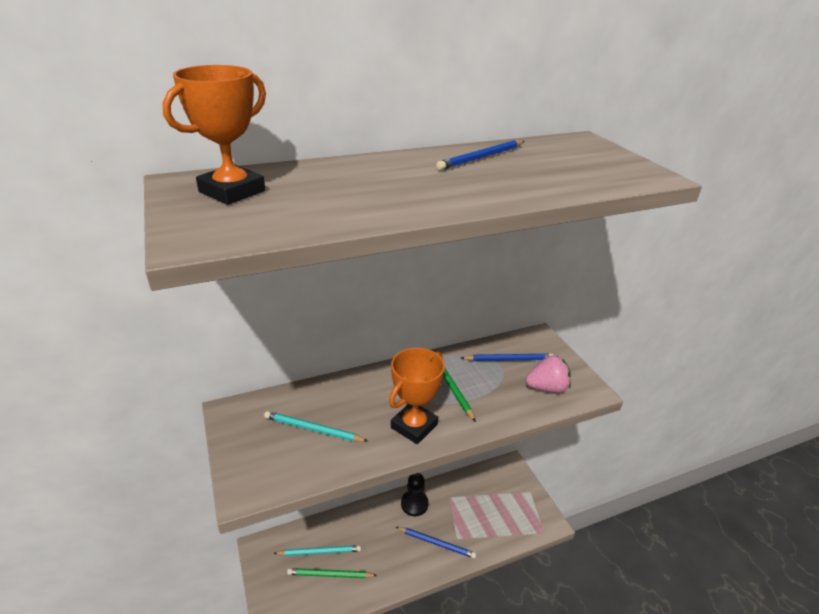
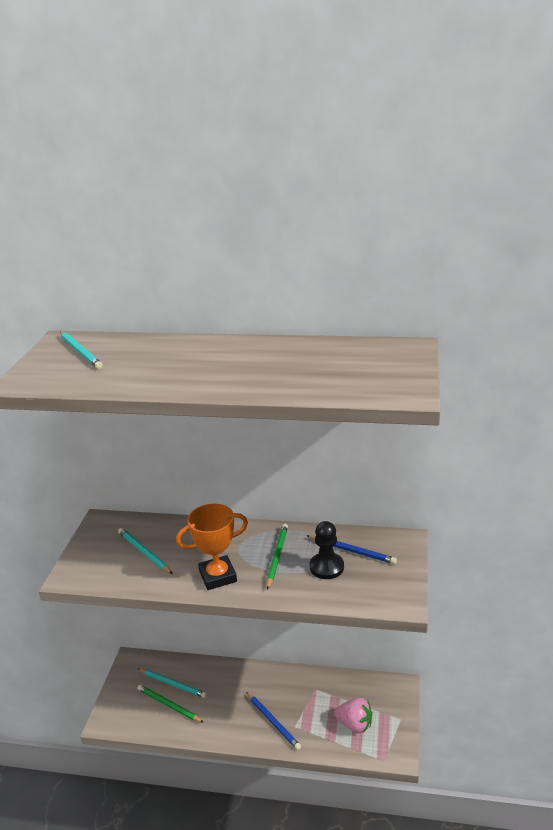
camera: 35 degrees right, 5 degrees down
orange trophy [162,65,266,205] -> turquoise pencil [60,331,103,369]
black pawn [401,473,429,516] -> black pawn moved to [310,521,344,579]
blue pencil [436,140,524,170] -> none
pink strawberry [526,355,571,393] -> pink strawberry moved to [334,698,372,733]

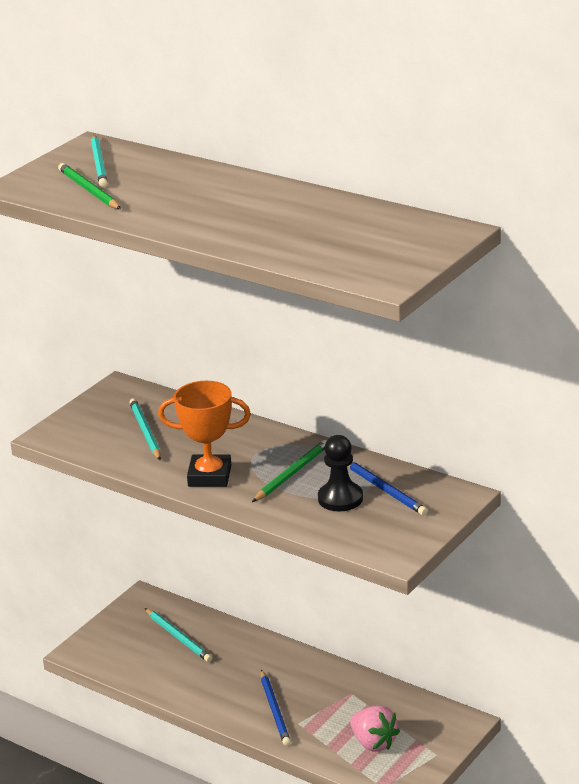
camera: 25 degrees right, 0 degrees up
green pencil [137,685,204,723] -> green pencil moved to [58,163,121,209]

